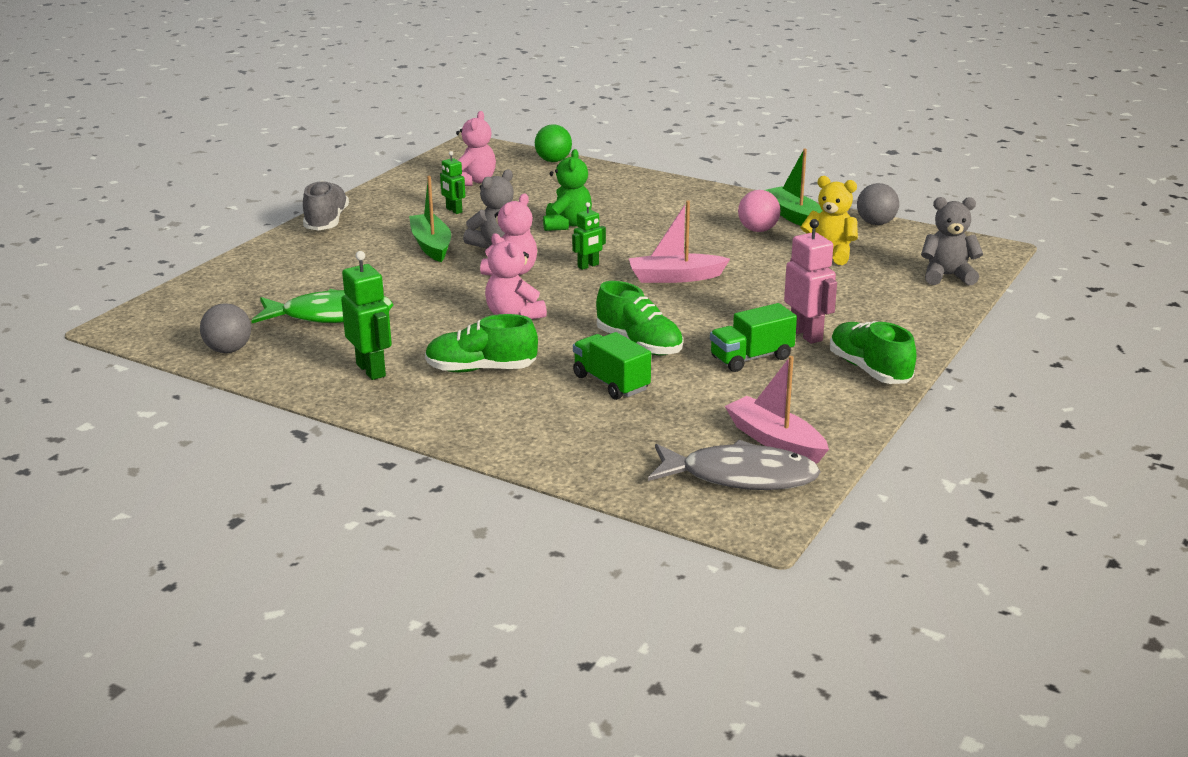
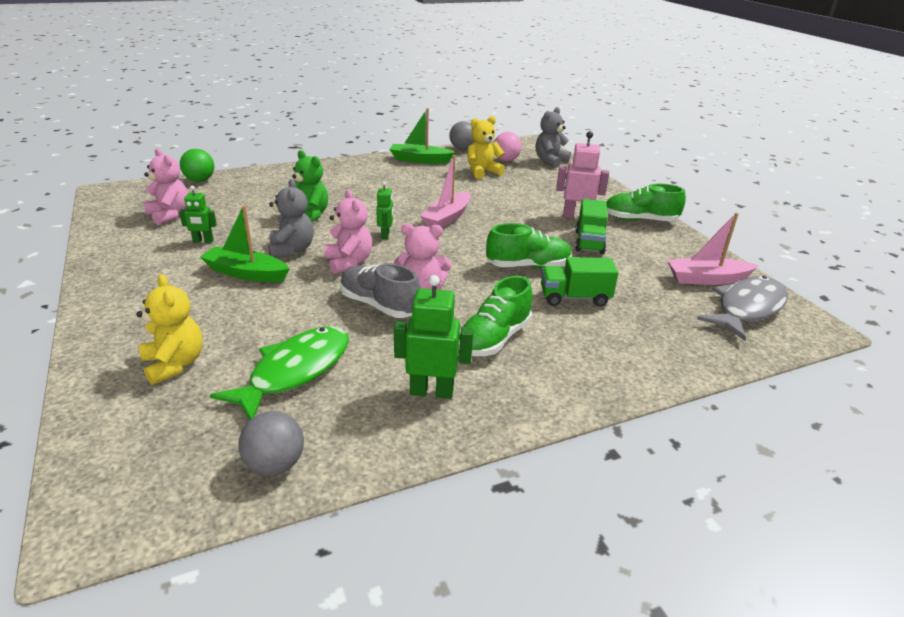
camera: 55 degrees left, 5 degrees up
grey shoe [303,180,349,231] -> grey shoe moved to [340,263,421,318]
pink ball [738,190,781,232] -> pink ball moved to [494,132,522,162]
none -> yellow teddy bear [136,274,203,385]

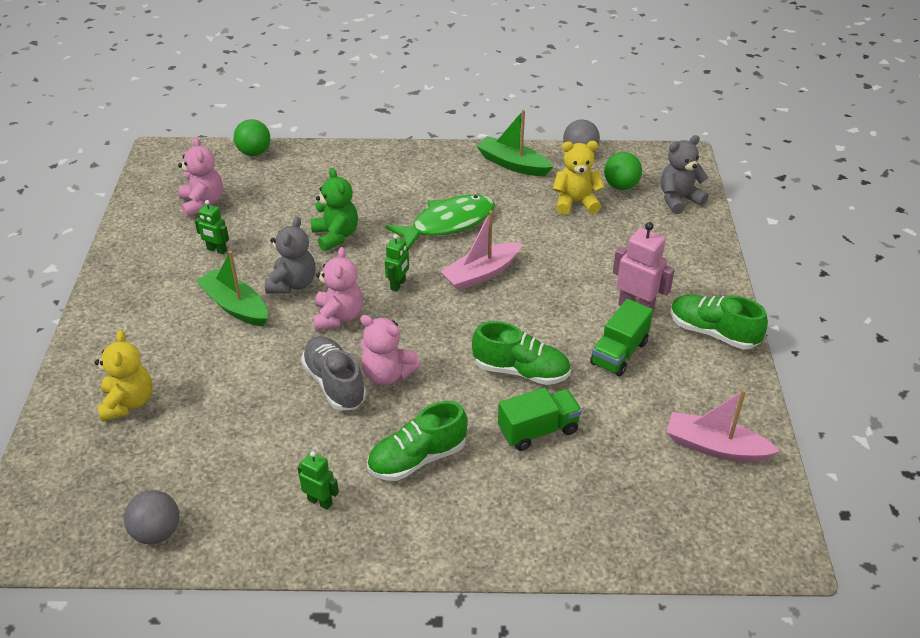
camera: 25 degrees right, 10 degrees up
green fish [210,326,349,420] -> green fish moved to [385,194,495,250]
green robot [394,275,473,399] -> green robot [297,451,339,510], size x0.61
pink ball [494,132,522,162] -> green ball [604,152,642,190]
green truck [541,257,618,307] -> green truck turned 135 degrees clockwise [498,387,582,451]
grey fish [697,276,788,341] -> none

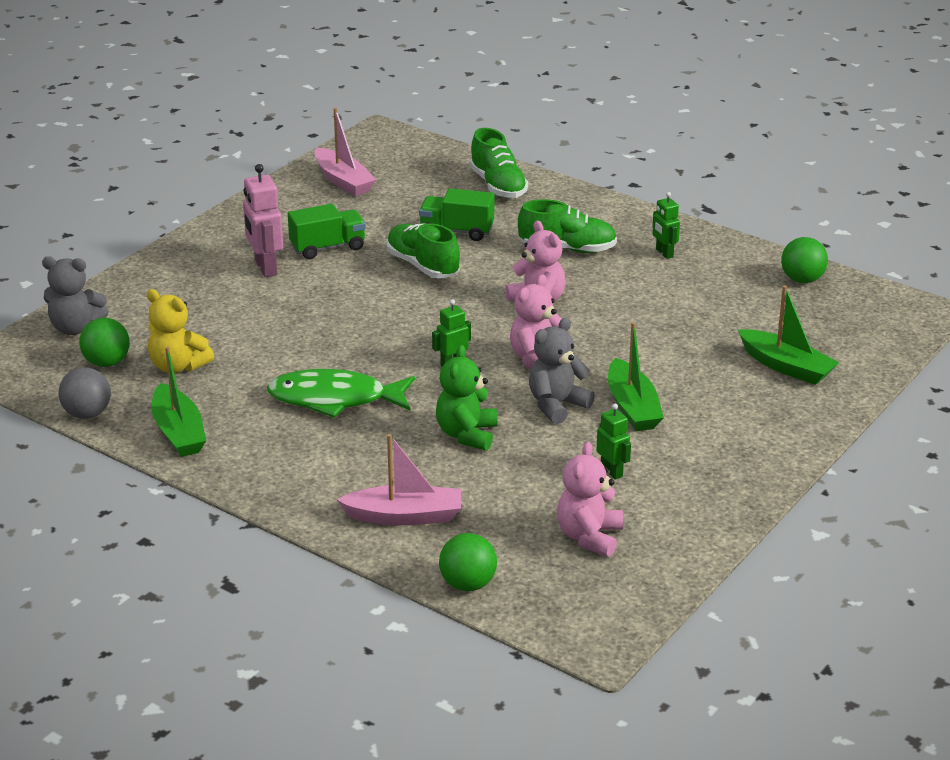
camera: 145 degrees left, 10 degrees down
yellow teddy bear [95,330,152,422] -> green boat [738,285,839,385]
grey ball [124,490,179,544] -> green ball [781,237,828,283]
grey shoe [301,336,366,410] -> none
pink boat [440,211,522,291] -> pink boat moved to [336,434,461,525]
green shoe [670,294,768,349] -> green shoe moved to [470,128,528,198]

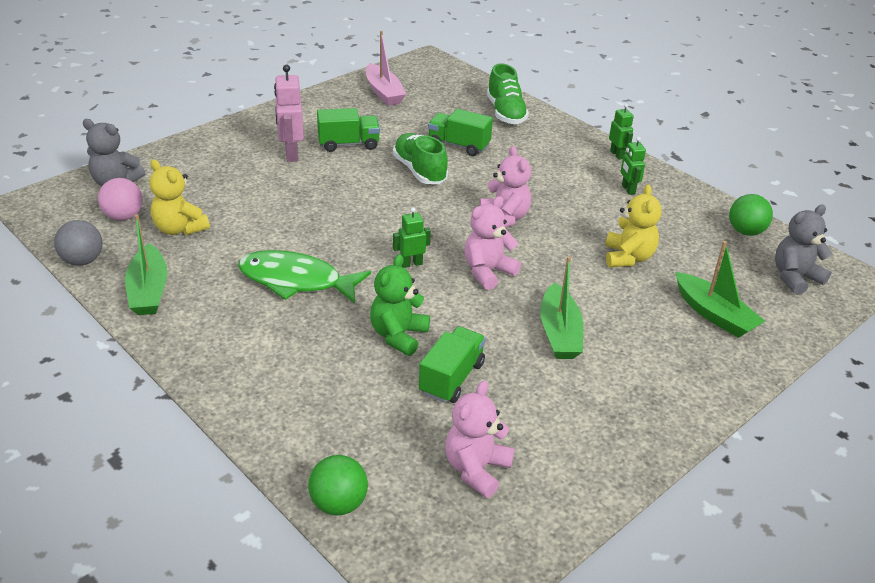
camera: 10 degrees right, 5 degrees up
green ball [79,318,130,367] -> pink ball [98,178,143,221]
pink boat [336,434,461,525] -> none
green shoe [518,199,617,253] -> none
grey teddy bear [529,318,595,424] -> grey teddy bear moved to [775,205,832,295]
green robot [597,404,631,480] -> green robot moved to [609,104,634,160]
none -> green truck [419,326,486,403]
none -> yellow teddy bear [605,184,662,267]

